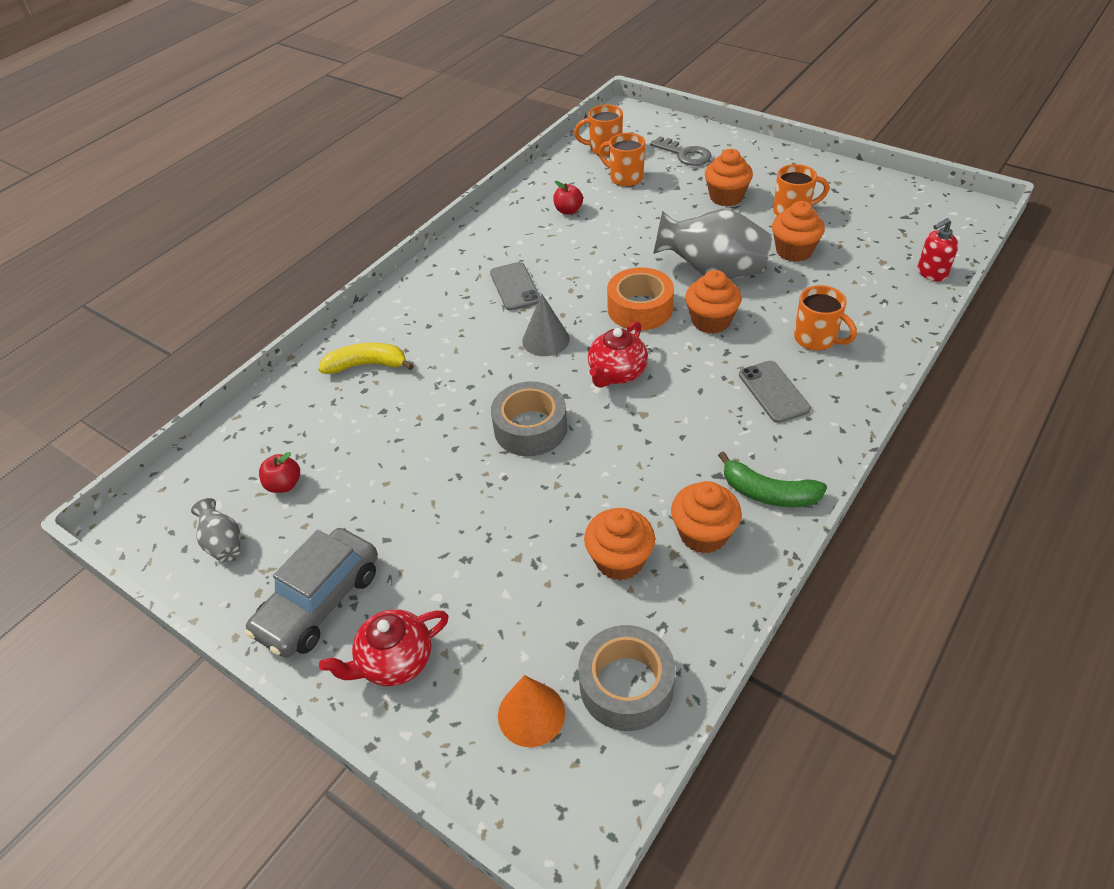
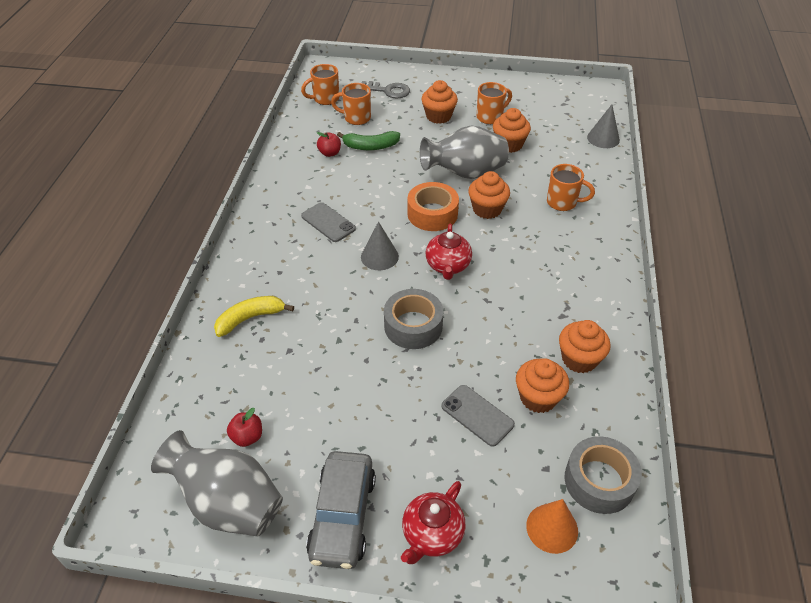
camera: 30 degrees left, 0 degrees up
grey vase [191,498,240,562] -> grey vase [151,430,283,536], size x2.15
green banana [718,451,827,507] -> green banana moved to [337,131,400,150]
grey phone [739,361,811,423] -> grey phone moved to [441,385,515,447]
red soap dispenser [918,218,958,281] -> grey cone [587,105,620,148]

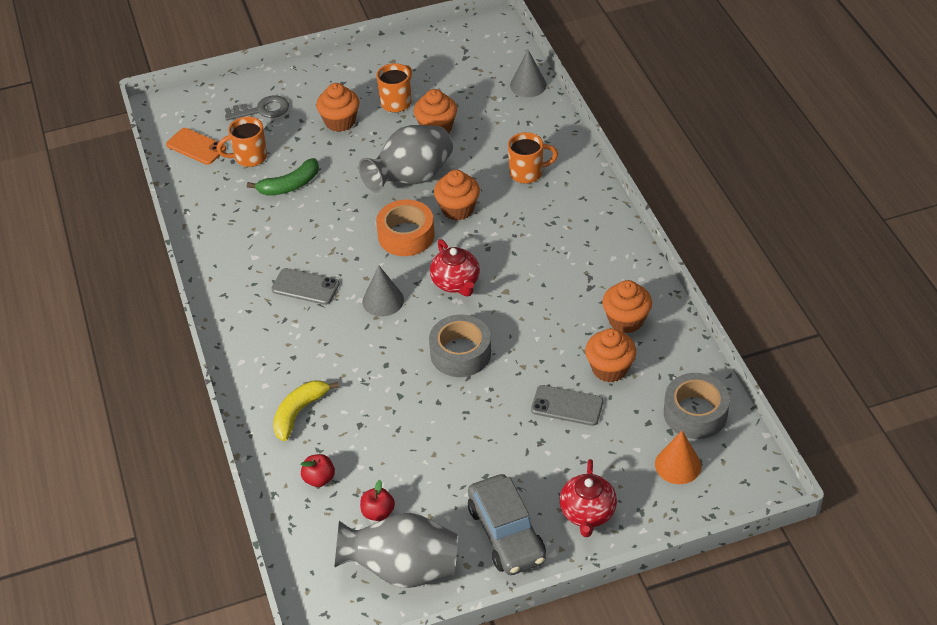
camera: 25 degrees left, 0 degrees up
orange mug [301,64,339,105] -> orange phone [166,128,226,165]
red apple [317,132,341,157] -> red apple moved to [301,454,335,487]

